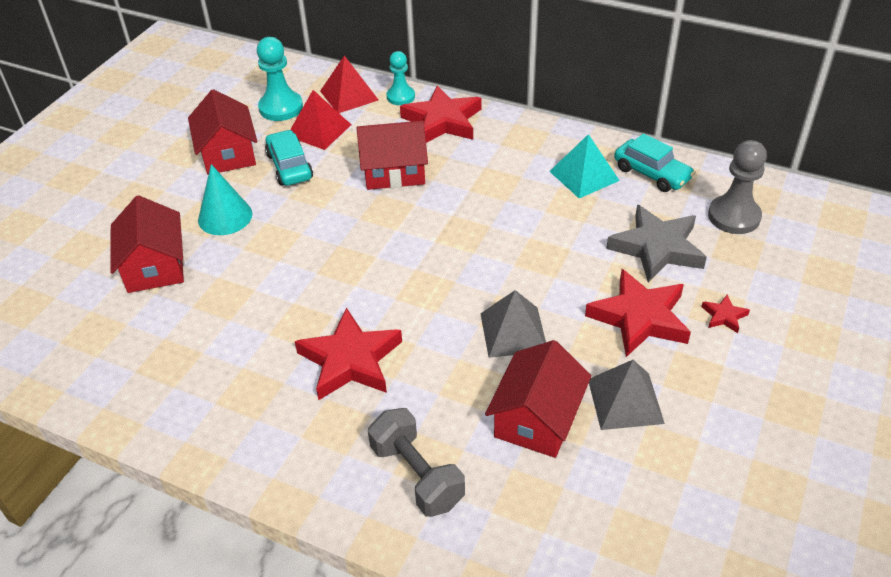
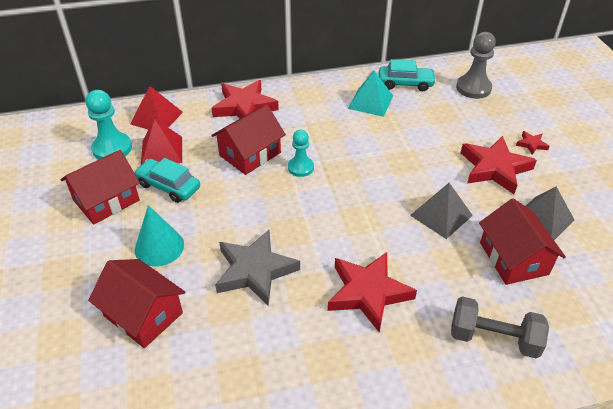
camera: 40 degrees left, 0 degrees up
red house [188,89,258,175] -> red house turned 75 degrees counterclockwise [61,150,140,225]
turquoise pawn [386,51,415,105] -> turquoise pawn moved to [288,130,314,177]
grey star [606,205,707,283] -> grey star moved to [215,230,300,306]

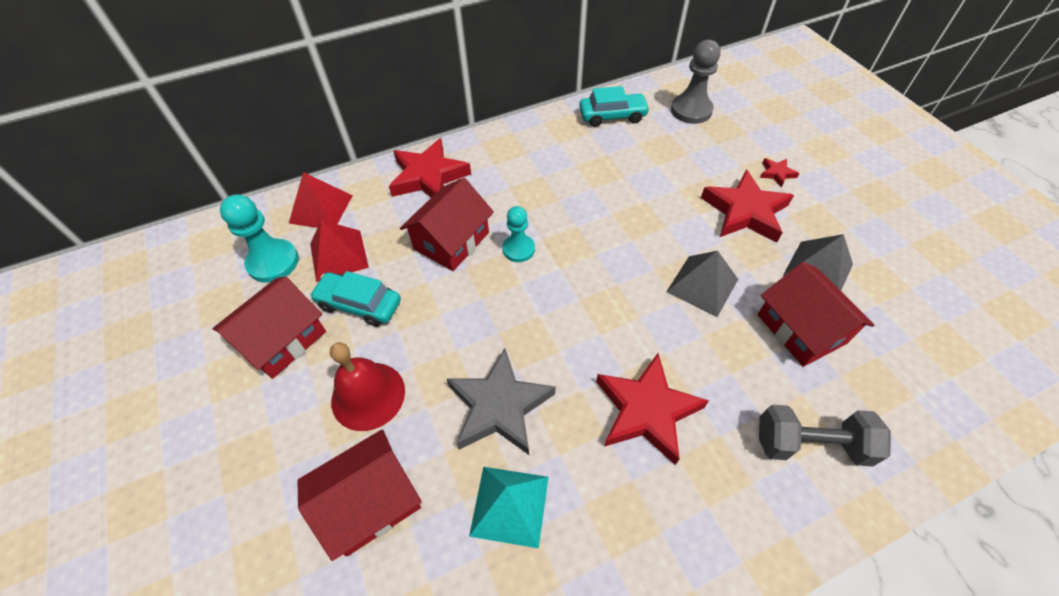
camera: 10 degrees left, 10 degrees up
red house [88,259,185,348] -> red house turned 60 degrees counterclockwise [297,429,422,561]
turquoise cone [135,205,184,267] -> red bell [330,342,405,431]
turquoise pyramid [348,71,393,117] -> turquoise pyramid moved to [469,467,548,548]

